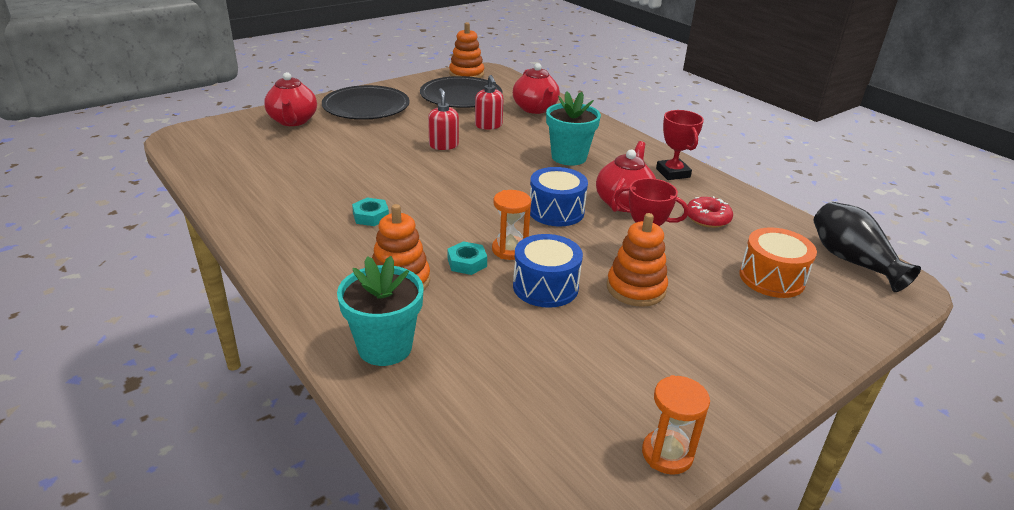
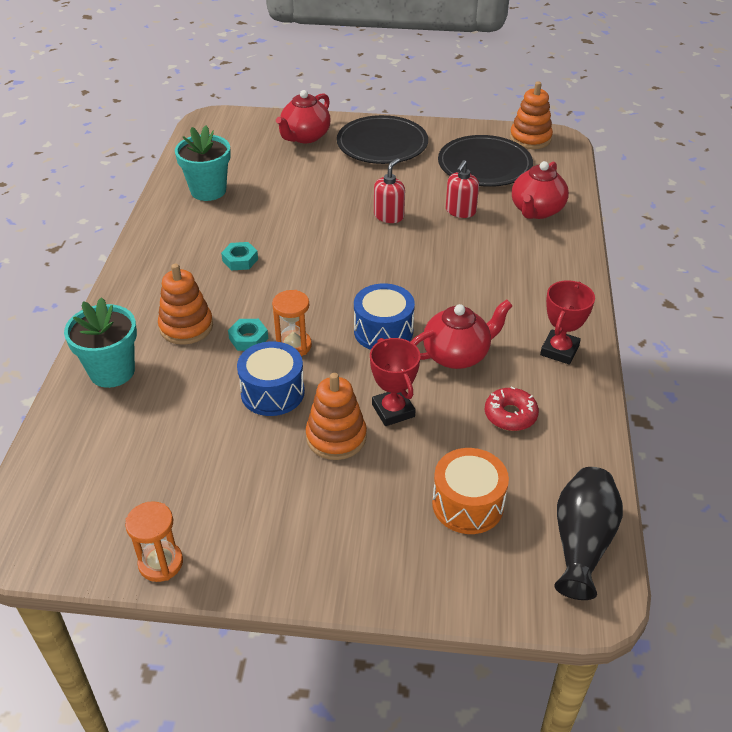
camera: 45 degrees right, 10 degrees up
turquoise flower pot [546,91,601,166] -> turquoise flower pot moved to [175,125,231,201]

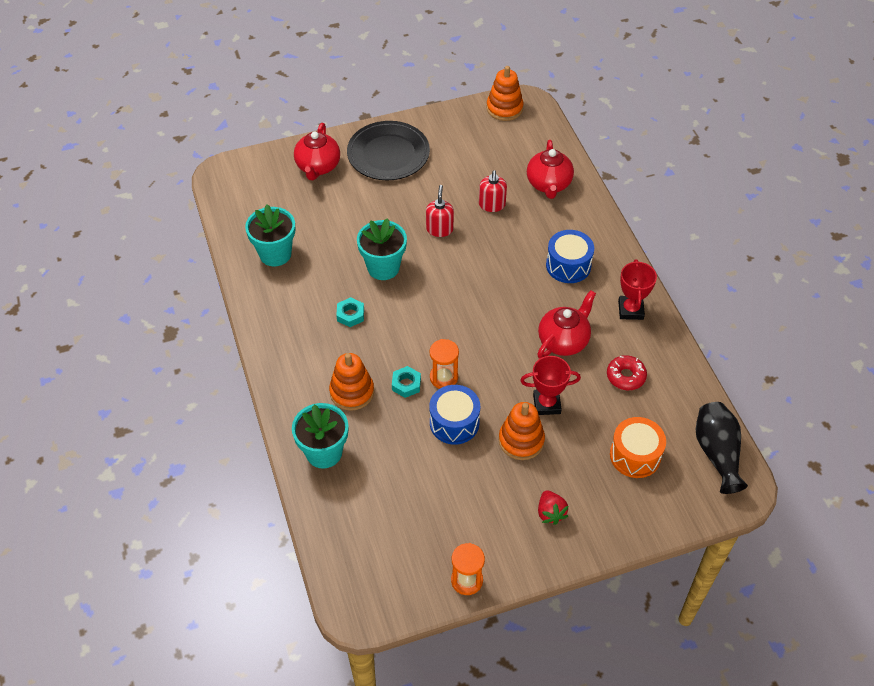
camera: 25 degrees left, 10 degrees up
blue drum [354,283,415,350] -> blue drum moved to [546,230,594,283]
red trophy [370,338,421,426] -> red trophy turned 45 degrees counterclockwise [520,356,581,415]
black plate [438,135,533,187] -> none
none -> turquoise flower pot [357,218,407,280]
none -> red strawberry [538,490,568,525]

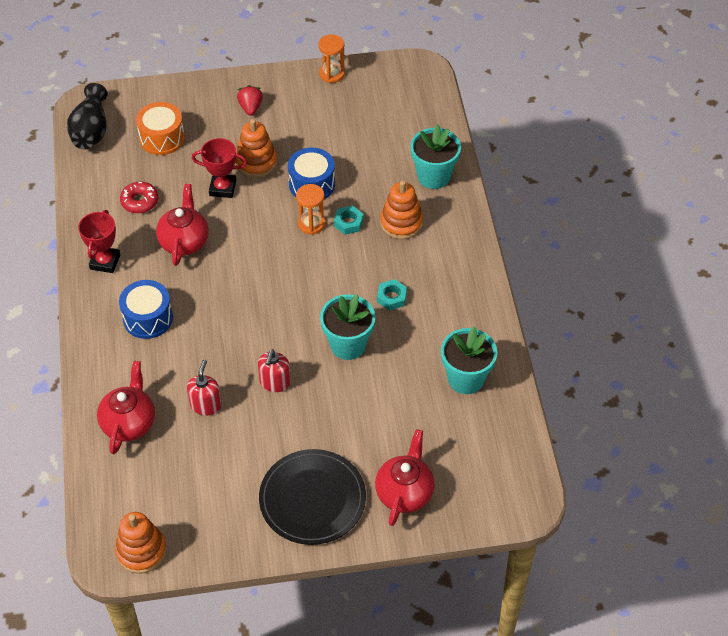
camera: 170 degrees left, 0 degrees up
red teapot [537,290,596,359] -> red teapot turned 135 degrees clockwise [156,184,209,266]

